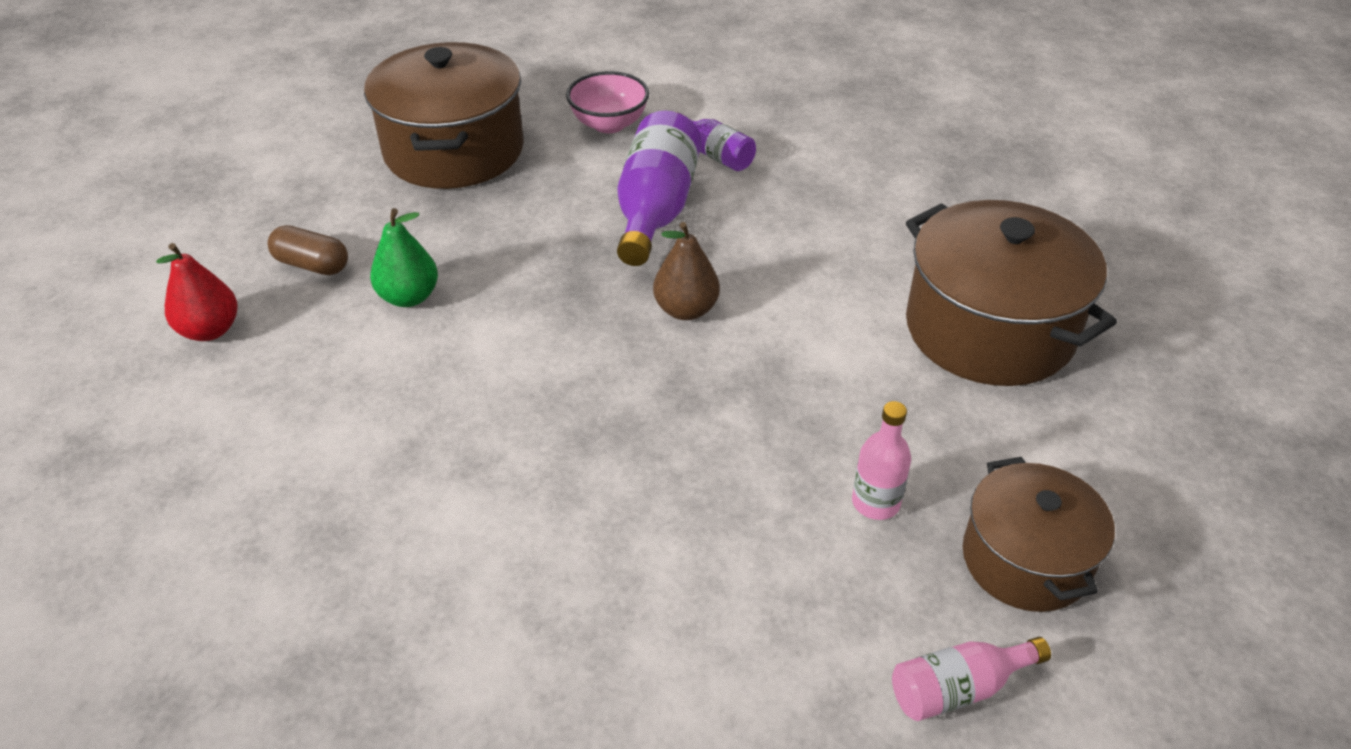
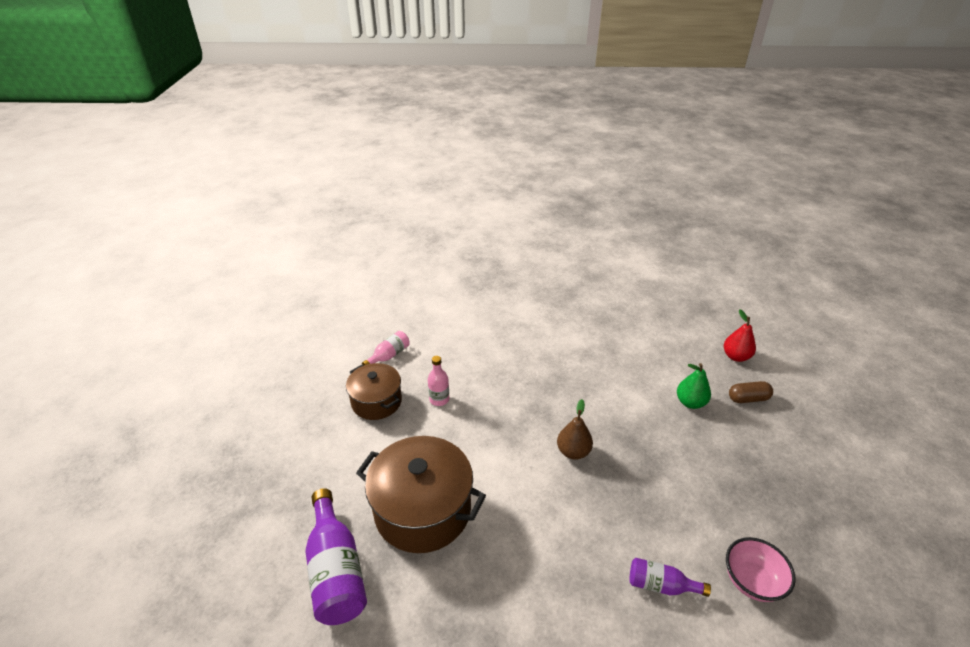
camera: 150 degrees right, 5 degrees down
brown pot [364,42,524,189] -> none
purple bottle [617,111,702,266] -> purple bottle moved to [306,488,367,625]

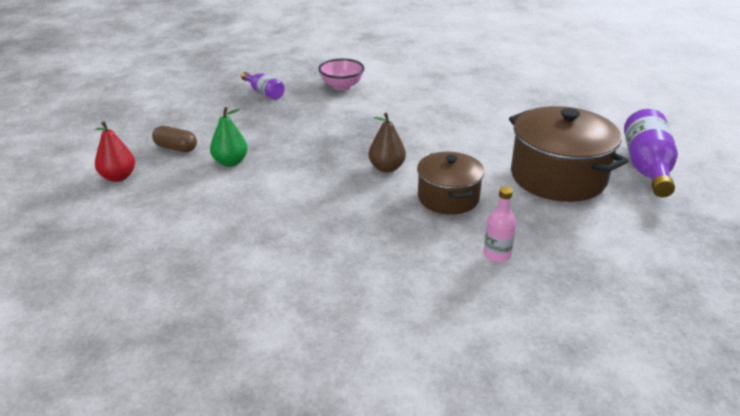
camera: 150 degrees left, 5 degrees down
brown pot [346,363,402,420] -> brown pot moved to [417,152,484,215]
pink bottle [362,331,410,366] -> none
purple bottle [629,558,711,597] -> purple bottle moved to [241,72,285,100]

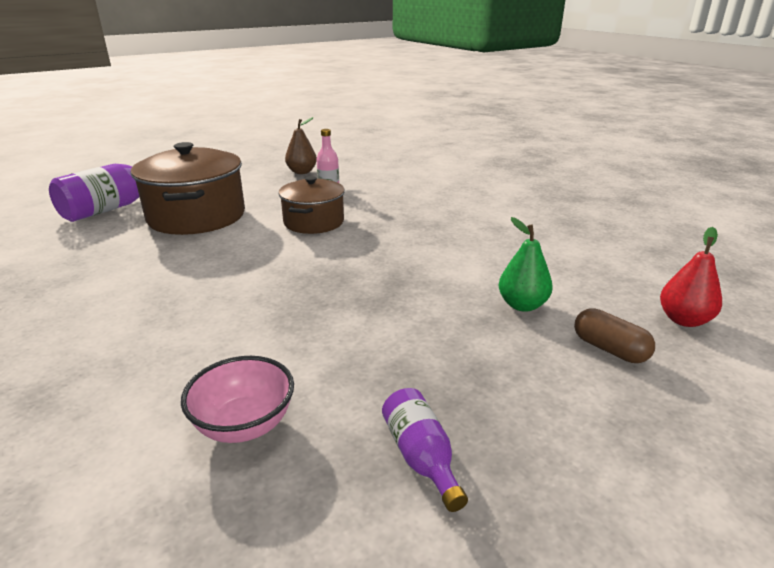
camera: 155 degrees left, 5 degrees down
brown pear [369,113,406,173] -> brown pear moved to [285,117,317,174]

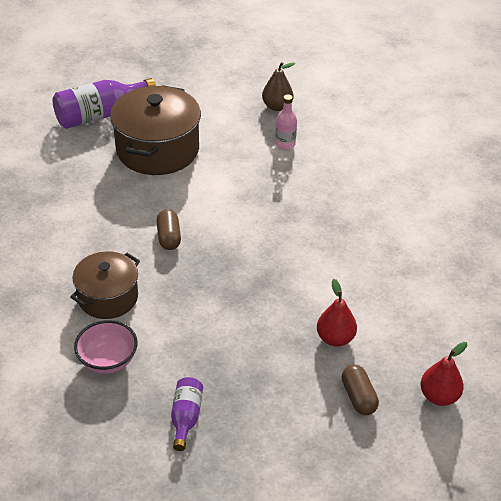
camera: 25 degrees right, 15 degrees up
brown pot [278,176,345,234] -> brown pot moved to [70,251,140,319]
green pear [499,217,553,312] -> red pear [317,279,357,347]
none -> brown capsule [157,209,181,250]

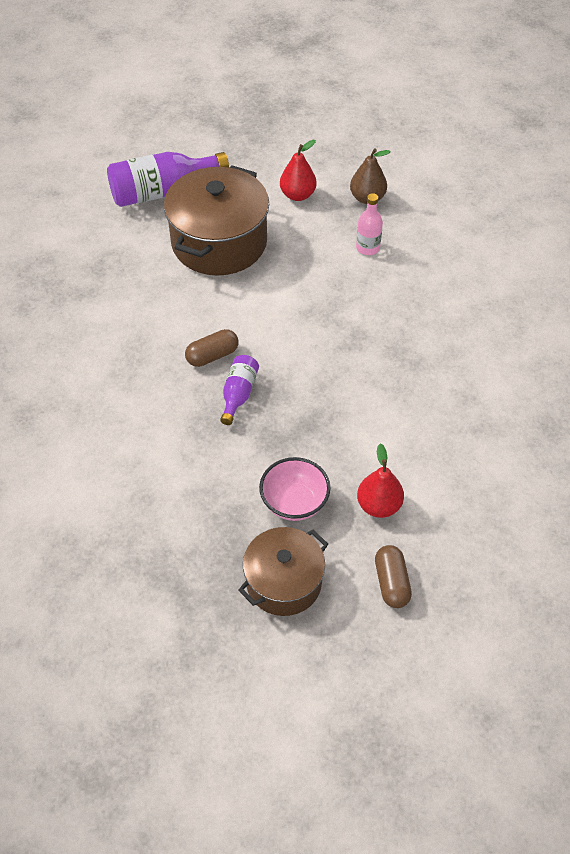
camera: 10 degrees right, 10 degrees up
brown pot [70,251,140,319] -> brown pot moved to [238,527,328,616]
pink bowl [74,320,138,374] -> pink bowl moved to [259,457,331,521]
brown capsule [157,209,181,250] -> brown capsule turned 60 degrees clockwise [185,329,238,367]
purple bottle [171,377,203,451] -> purple bottle moved to [220,355,259,425]
red pear [420,342,467,406] -> red pear moved to [280,140,317,201]

